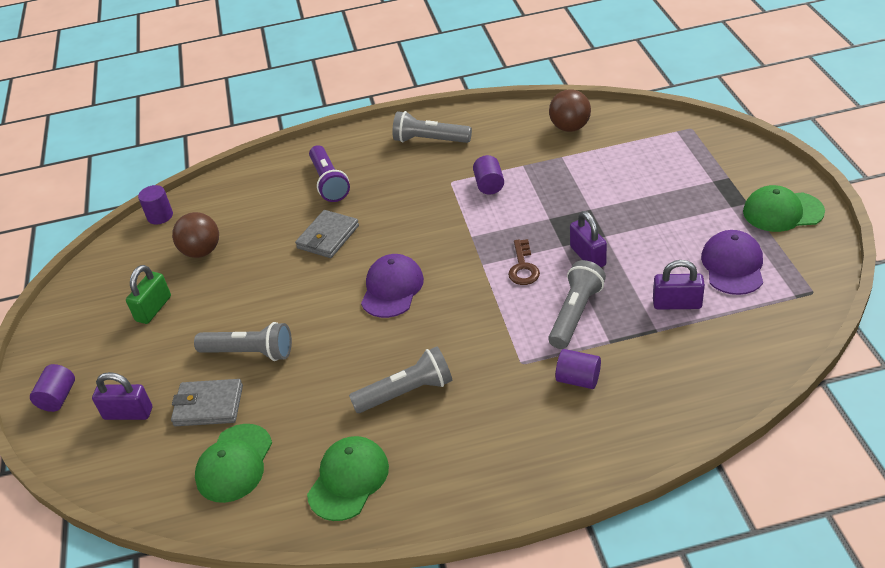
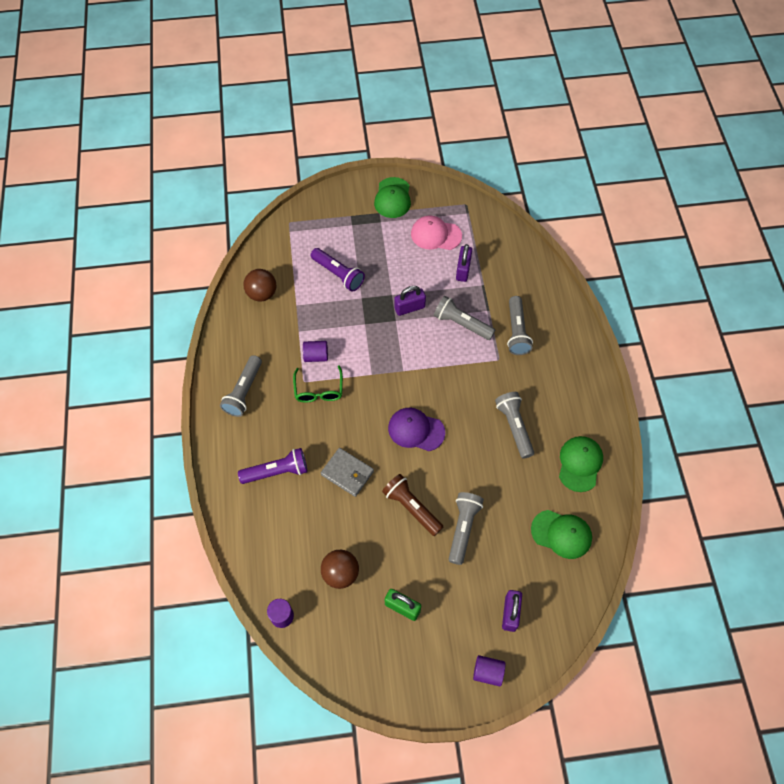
camera: 90 degrees left, 20 degrees up
grey wallet [171,379,243,426] -> none
green cap [307,436,389,521] -> green cap turned 75 degrees clockwise [559,436,603,492]
brown key [508,239,540,285] -> none
purple cylinder [555,349,601,389] -> grey flashlight [507,296,533,355]
purple cap [701,230,763,295] -> pink cap [411,215,462,250]
none -> green glasses [293,365,343,403]
none -> purple flashlight [310,248,365,292]
none -> brown flashlight [382,474,443,536]

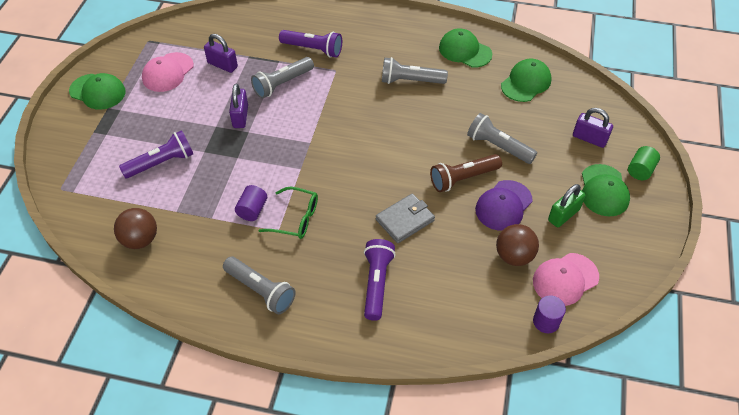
camera: 70 degrees left, 10 degrees down
purple cap [388,408,445,451] -> purple cap moved to [475,180,533,231]
purple cylinder [473,655,506,687] -> green cylinder [628,146,660,180]
grey flashlight [507,296,533,355] -> purple flashlight [279,30,342,58]
none -> pink cap [533,253,599,306]
none -> green cap [582,164,630,216]

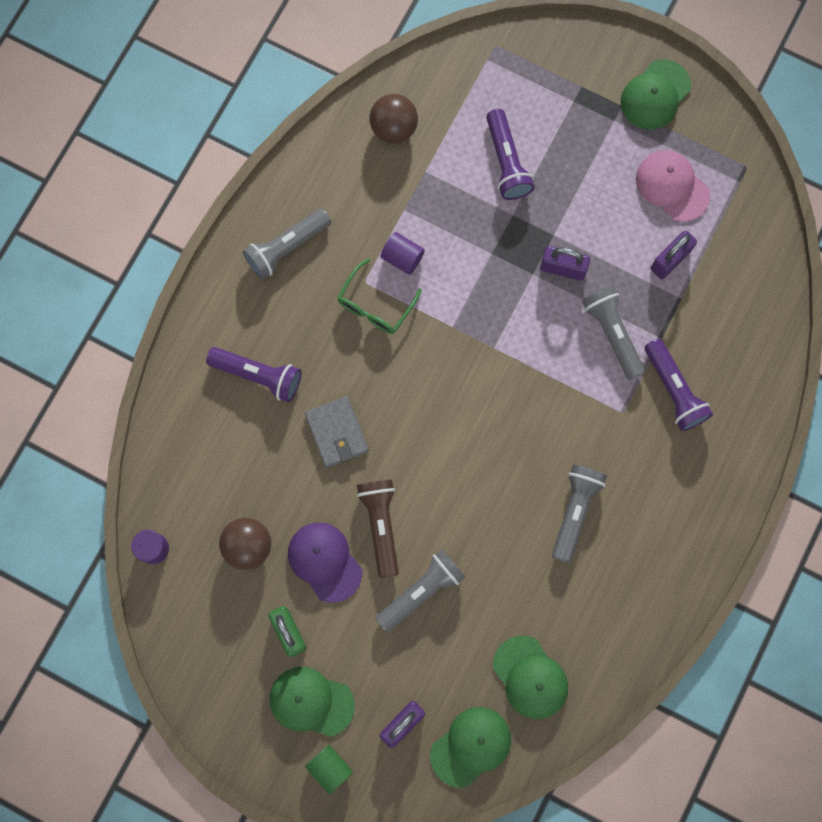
camera: 105 degrees right, 25 degrees up
purple flashlight [279,30,342,58] -> purple flashlight turned 60 degrees counterclockwise [645,339,713,431]
green cap [439,28,492,68] -> green cap moved to [430,707,511,788]
pink cap [533,253,599,306] -> none

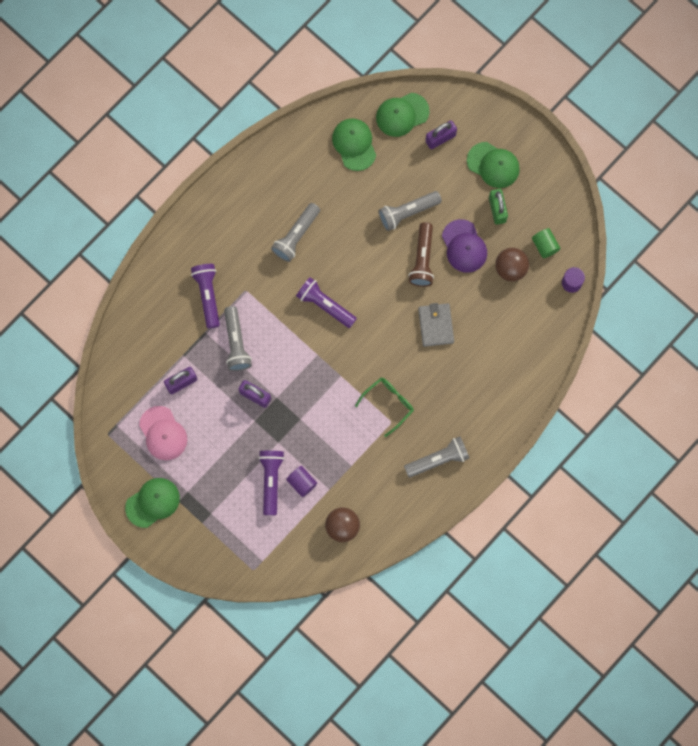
camera: 165 degrees left, 0 degrees up
purple flashlight [206,347,301,402] -> purple flashlight moved to [296,277,357,328]
green cylinder [305,745,353,794] -> green cylinder moved to [532,228,560,258]
purple cylinder [380,232,425,275] -> purple cylinder moved to [286,466,317,497]

